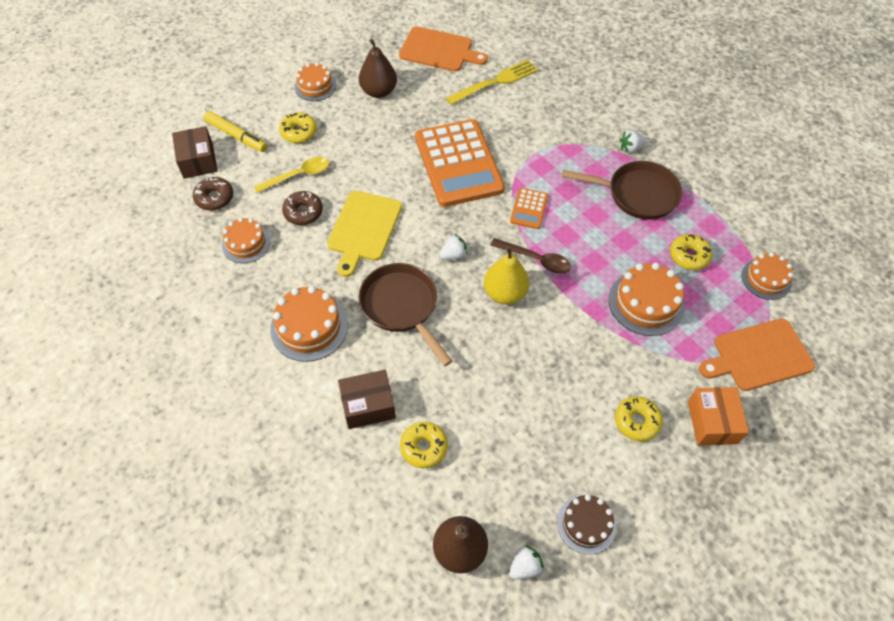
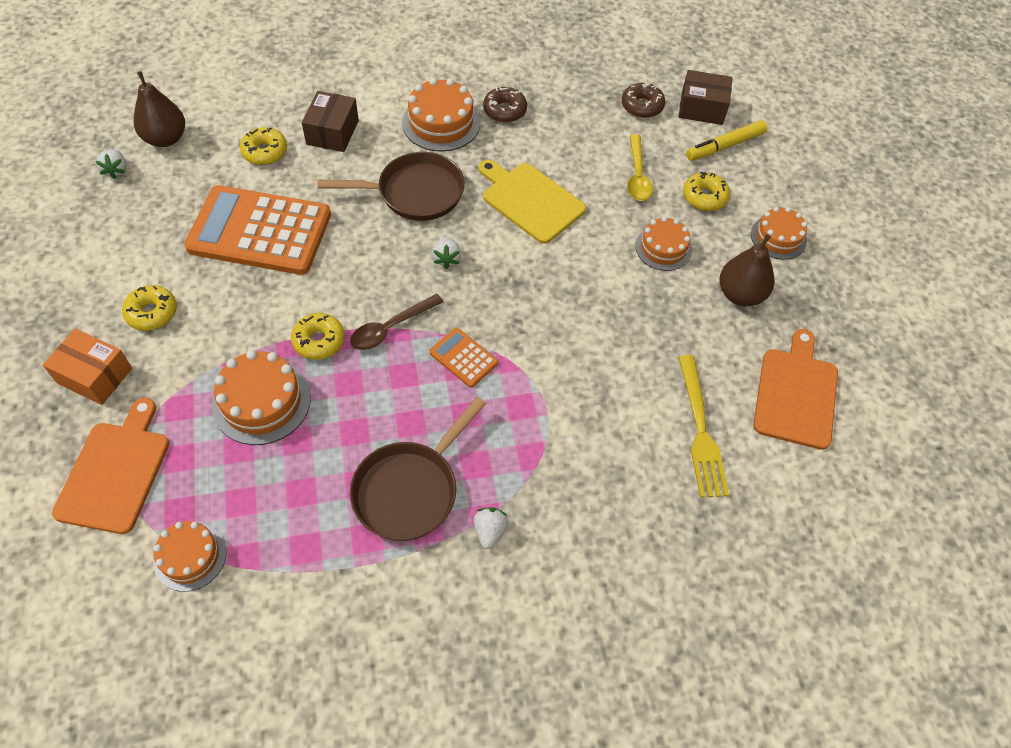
camera: 115 degrees right, 0 degrees up
orange cake [222,217,270,263] -> orange cake moved to [635,216,692,271]
brown donut [282,191,323,225] -> brown donut moved to [483,87,527,123]
orange cutting board [399,26,488,72] -> orange cutting board turned 150 degrees clockwise [753,329,838,450]
orange calculator [415,119,505,207] -> orange calculator moved to [184,185,331,275]
yellow pear [484,246,530,304] -> none
brown cake [557,495,616,554] -> none
yellow donut [670,234,713,270] -> yellow donut moved to [291,313,345,360]

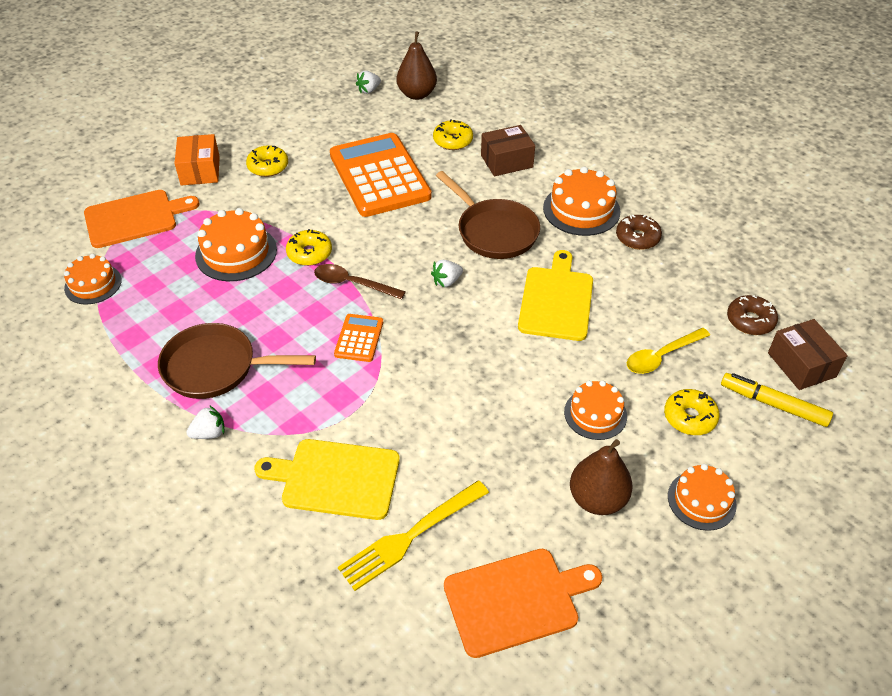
camera: 60 degrees right, 10 degrees down
none -> yellow cutting board [254,439,400,520]

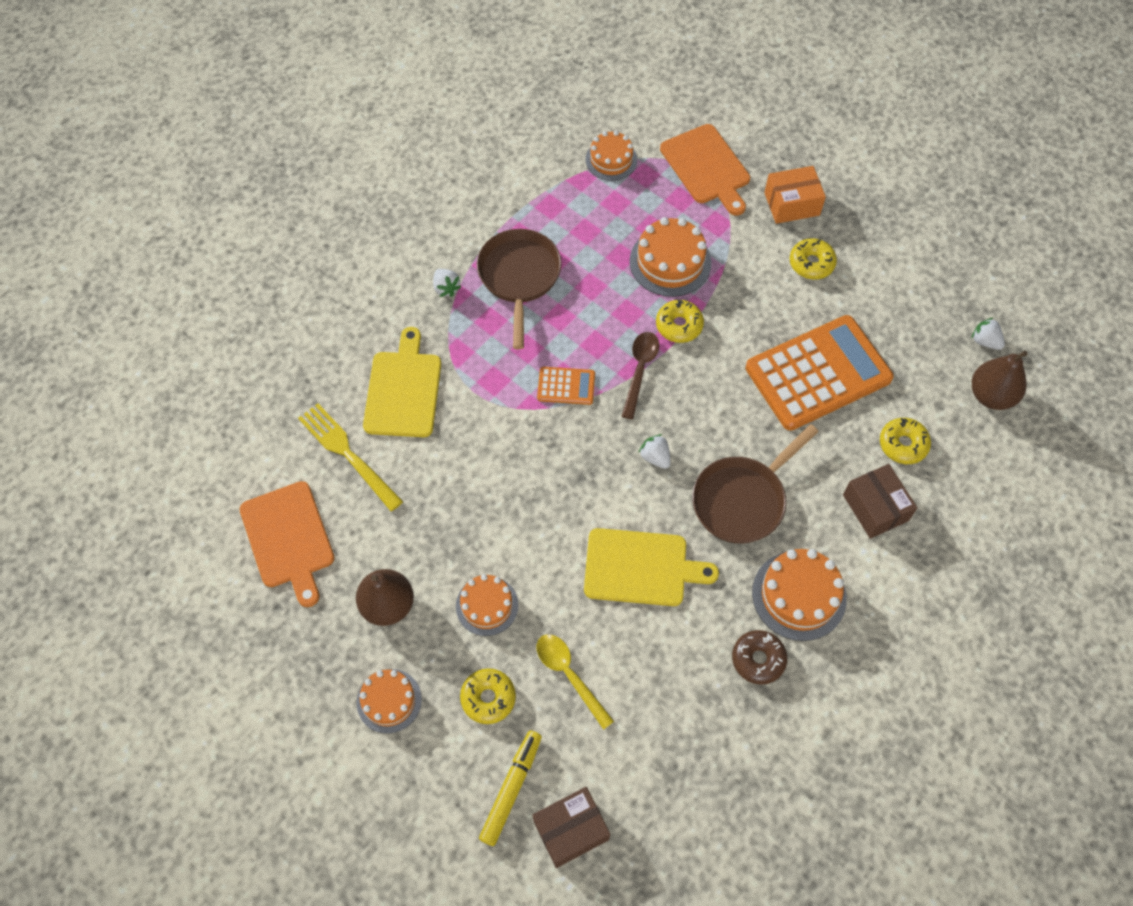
camera: 85 degrees right, 15 degrees up
brown donut [727,295,778,335] -> none

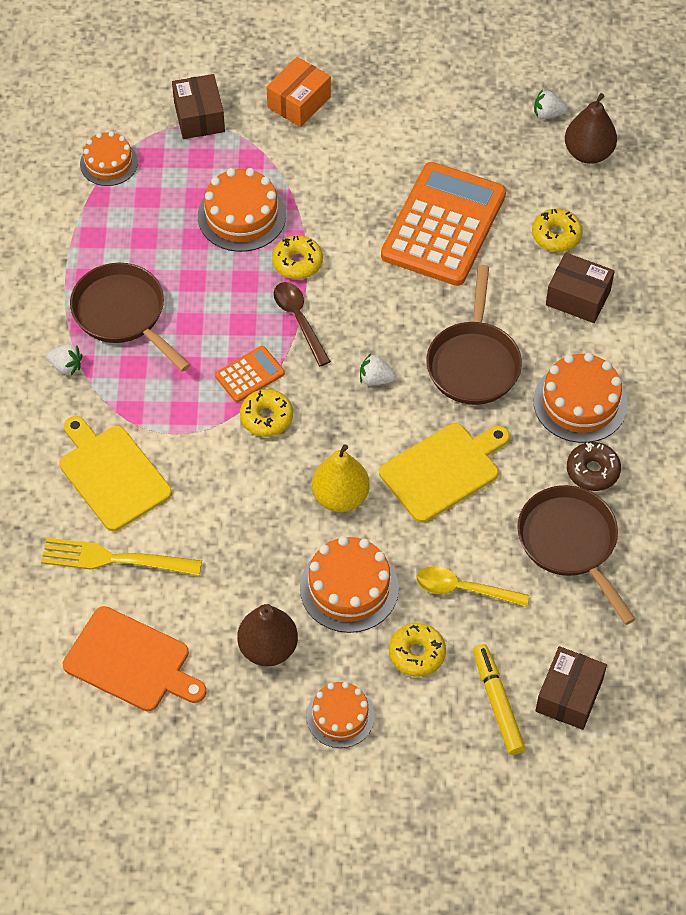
camera: 40 degrees left, 5 degrees down
orange cake [456,574,518,636] -> orange cake [300,536,399,633], size x1.51
orange cutting board [660,124,750,216] -> brown box [172,74,225,139]
yellow donut [790,238,837,279] -> yellow donut moved to [240,389,293,437]
none -> yellow pear [312,444,370,512]
none -> brown pan [517,485,636,625]

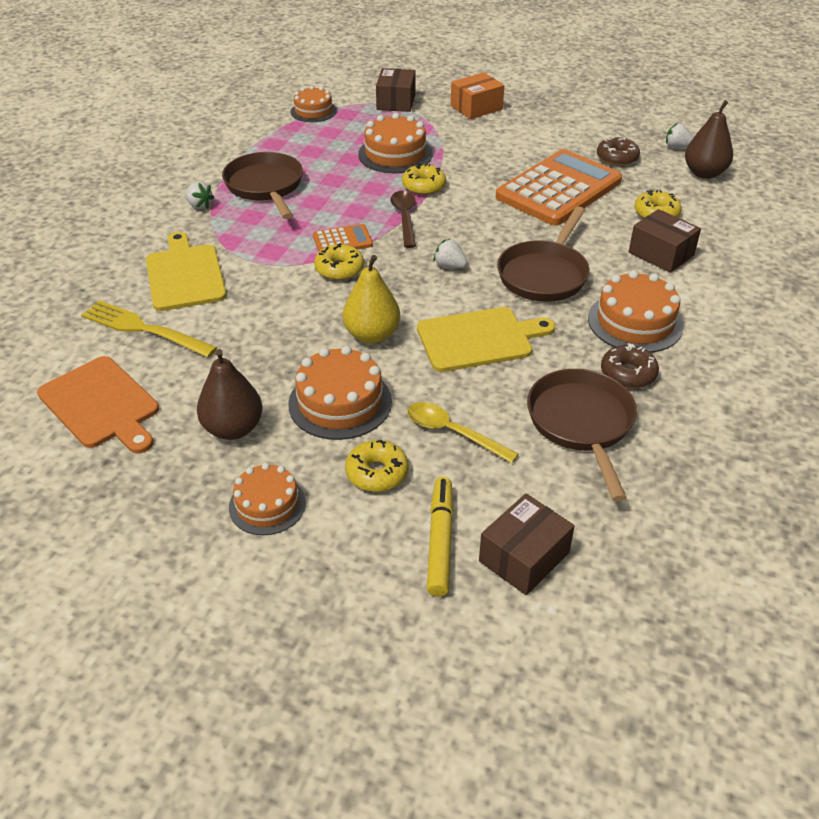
camera: 20 degrees right, 15 degrees down
none -> brown donut [597,137,640,166]

